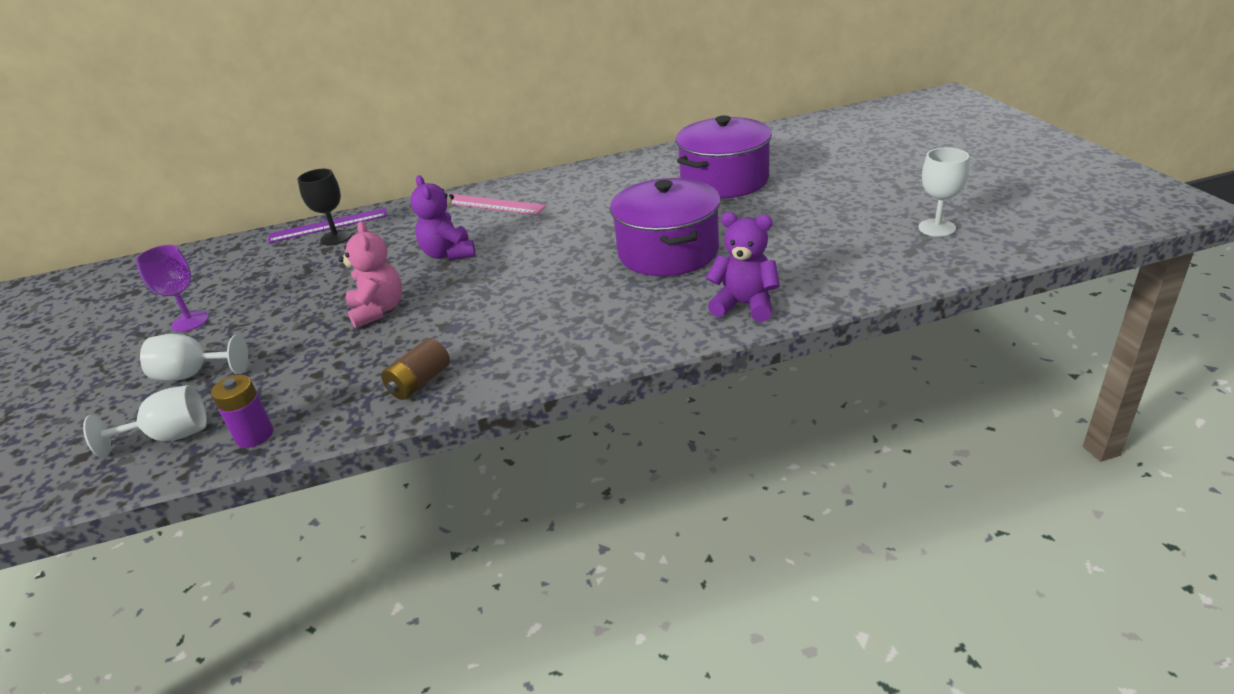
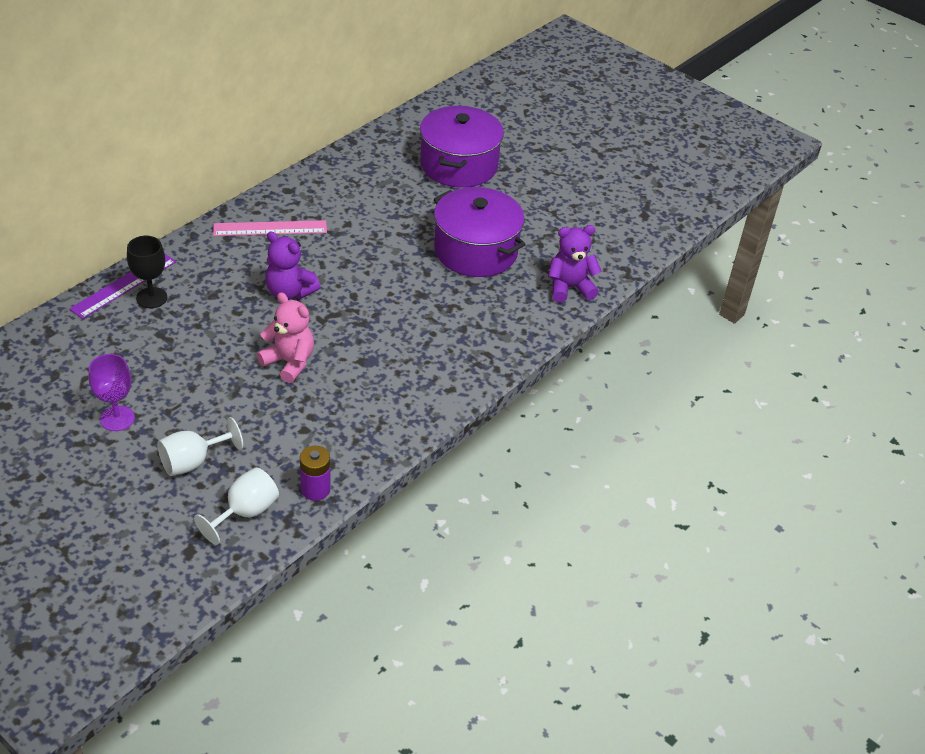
camera: 40 degrees left, 10 degrees up
brown battery [381,338,450,400] -> none
white goblet [919,148,969,237] -> none

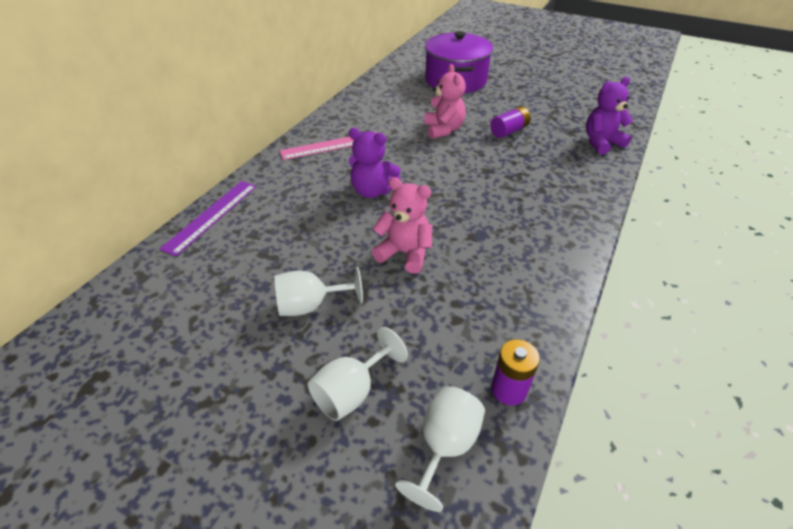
camera: 10 degrees left, 0 degrees up
purple goblet [89,354,135,431] -> none
black goblet [127,236,167,308] -> none
purple pot [434,187,526,277] -> purple battery [490,106,531,138]
none -> white goblet [274,267,363,316]
none -> pink teddy bear [424,64,466,139]

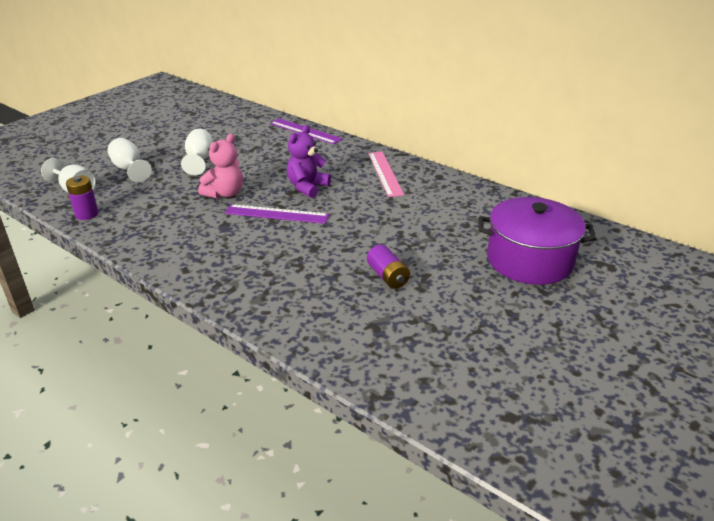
camera: 100 degrees right, 10 degrees down
pink teddy bear [424,64,466,139] -> none
purple teddy bear [586,77,633,155] -> none
none -> purple ruler [225,204,329,224]

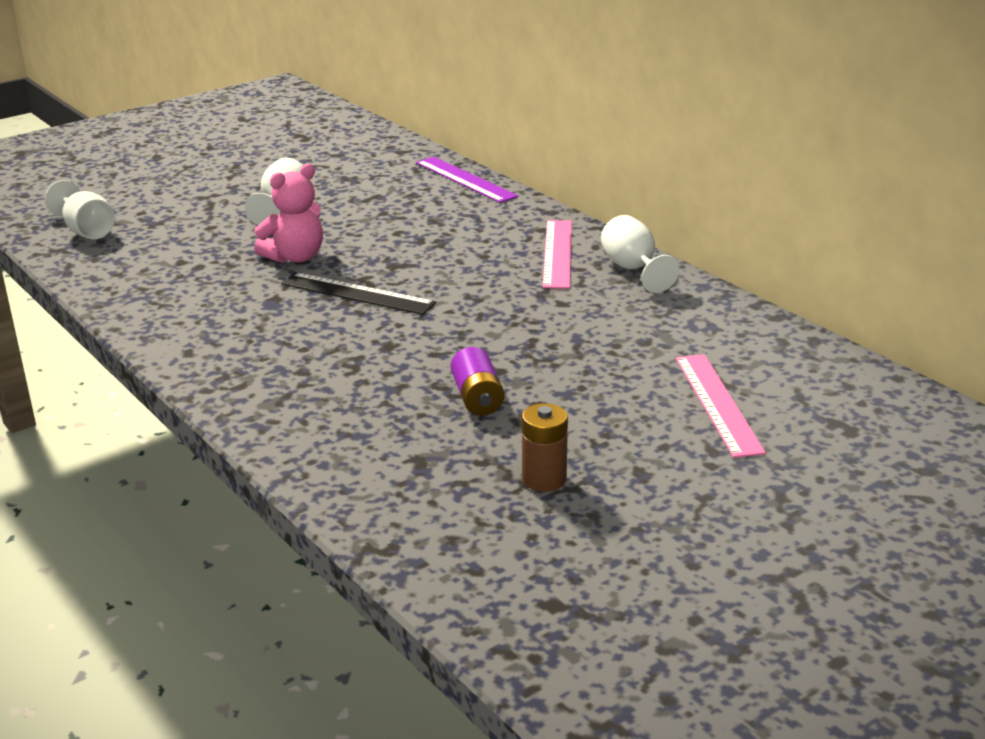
camera: 15 degrees right, 5 degrees down
purple battery [66,176,98,220] -> none
white goblet [107,138,152,182] -> white goblet moved to [601,215,680,293]
purple ruler [225,204,329,224] -> black ruler [281,272,436,315]
purple teddy bear [287,125,331,198] -> none
purple pot [479,197,596,285] -> pink ruler [676,354,766,458]
none -> brown battery [522,403,568,492]

